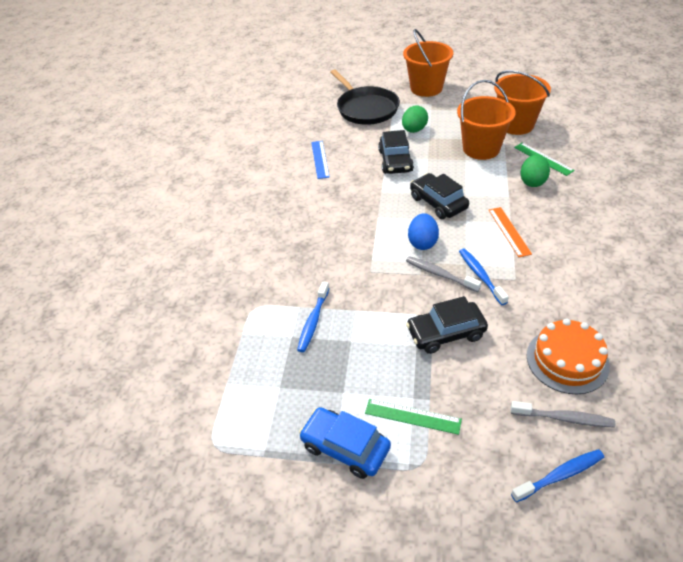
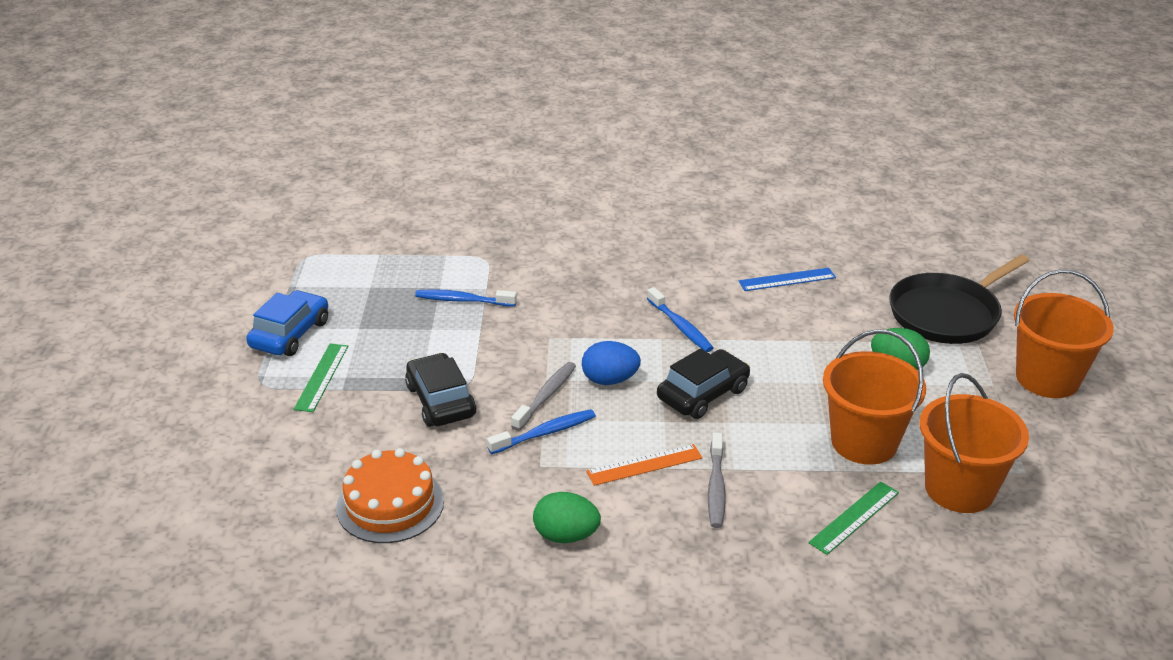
camera: 80 degrees right, 10 degrees down
black car [378,130,414,174] -> none
grey toothbrush [511,401,615,427] -> grey toothbrush moved to [708,432,726,528]
blue toothbrush [511,449,604,502] -> blue toothbrush moved to [647,287,713,352]
green egg [520,154,550,187] -> green egg moved to [533,492,601,543]

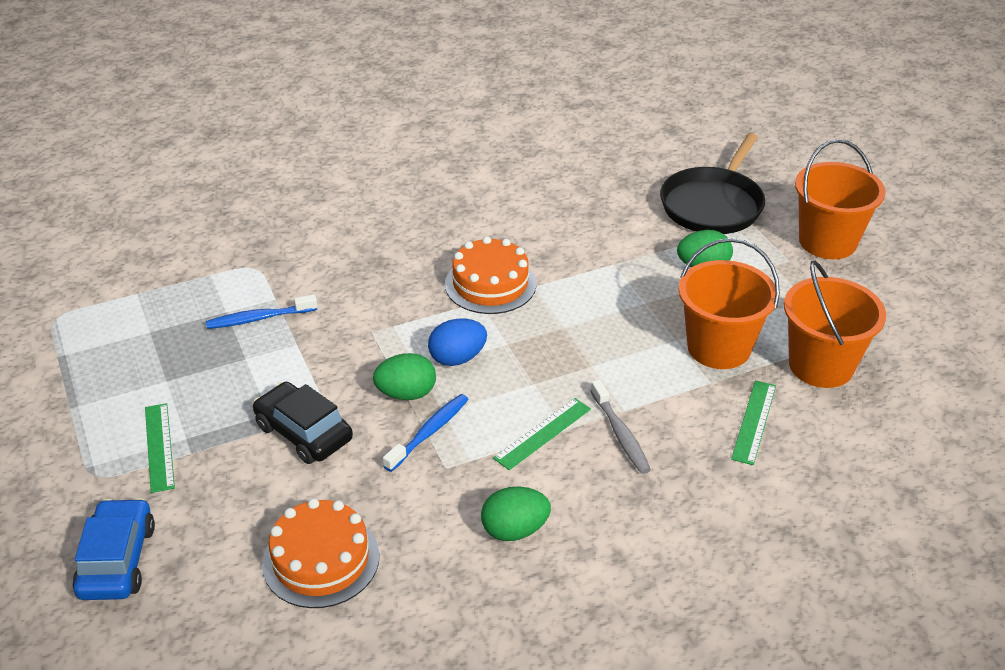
camera: 25 degrees left, 5 degrees up
blue car [246,290,328,356] -> blue car moved to [72,498,155,600]
grey toothbrush [511,362,576,431] -> green egg [373,353,436,400]
orange ruler [586,444,702,486] -> green ruler [493,398,591,470]
blue toothbrush [647,287,713,352] -> orange cake [445,236,536,314]
black car [657,348,750,419] -> none
blue ruler [739,268,836,291] -> none

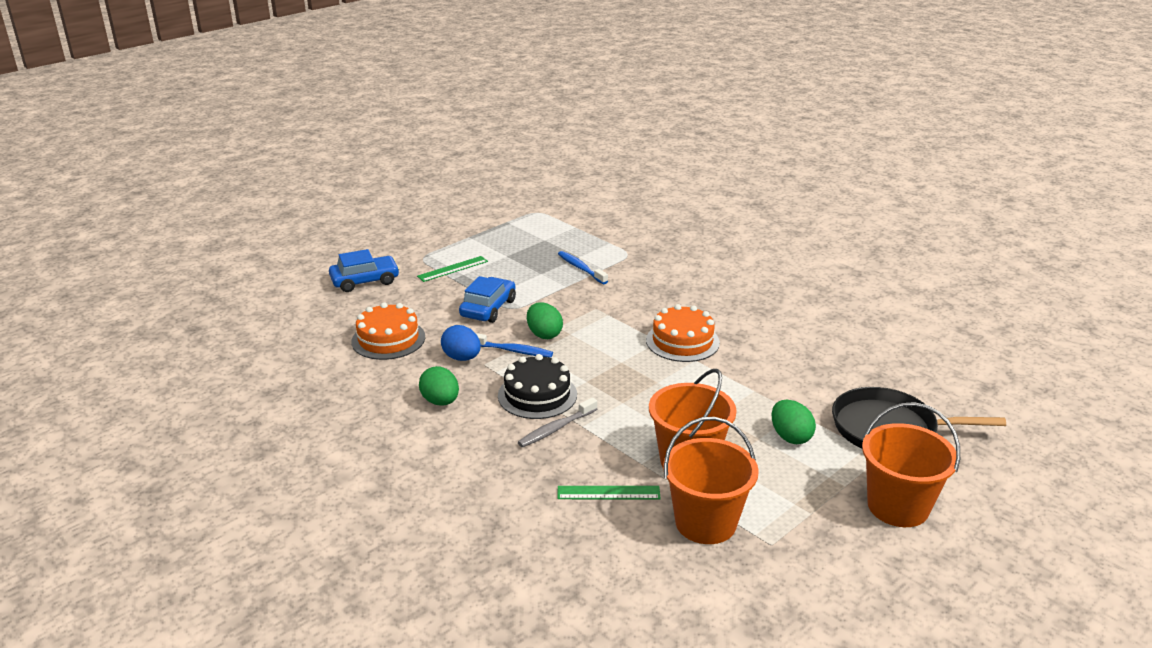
camera: 70 degrees right, 10 degrees down
black car [253,382,353,464] -> blue car [459,276,516,323]
blue egg [428,319,487,366] -> blue egg moved to [441,325,481,361]
green ruler [493,398,591,470] -> black cake [498,354,577,419]

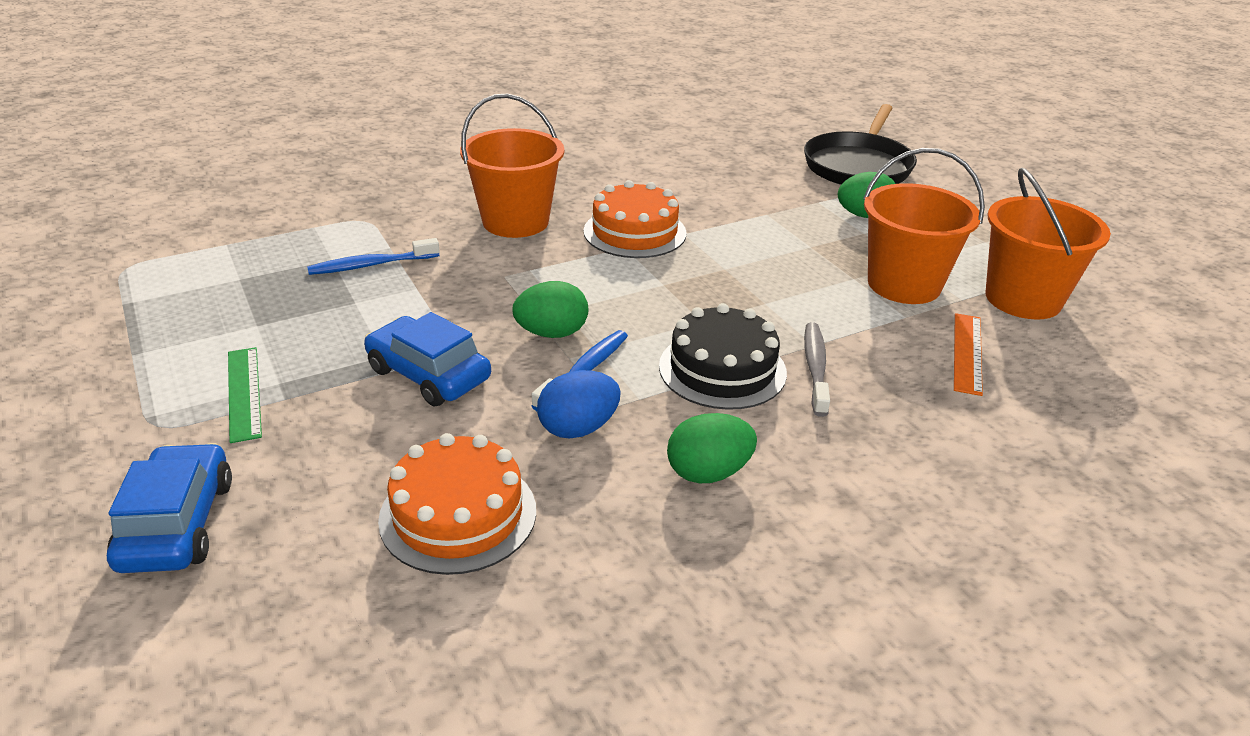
camera: 75 degrees left, 5 degrees up
grey toothbrush [518,397,597,447] -> grey toothbrush turned 150 degrees counterclockwise [804,322,830,417]
green ruler [557,486,661,499] -> orange ruler [954,313,983,396]
orange bucket [862,402,960,527] -> orange bucket moved to [460,94,564,238]

